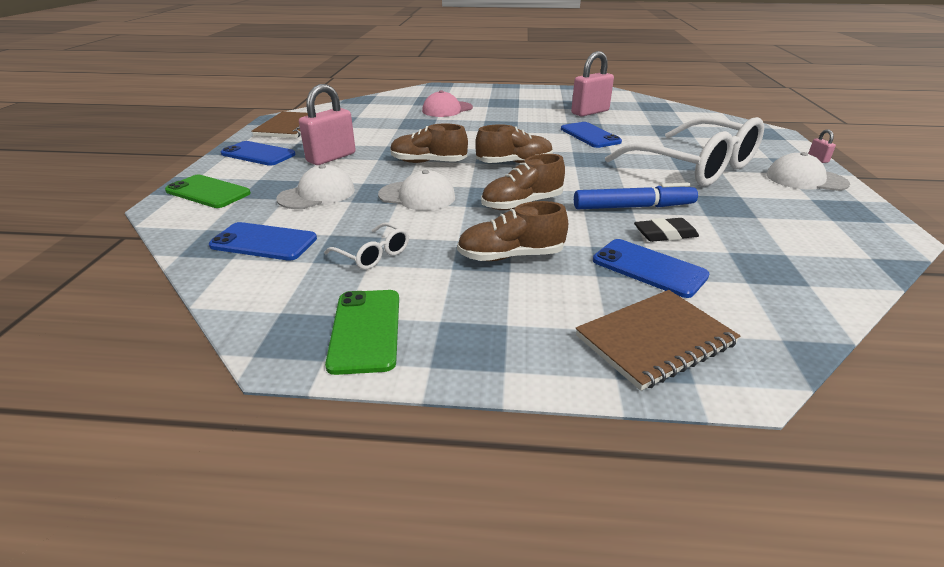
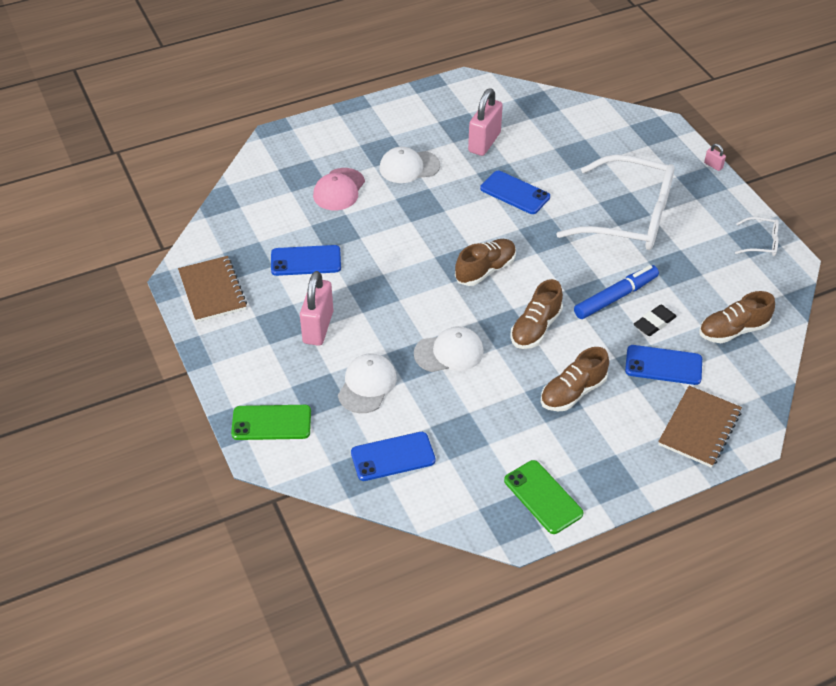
camera: 30 degrees left, 15 degrees up
blue phone [221,141,296,166] -> blue phone moved to [271,245,341,276]
white glasses [324,222,409,270] -> white glasses moved to [735,217,779,256]
brown shoe [390,123,468,163] -> brown shoe moved to [699,291,775,343]
white cap [766,152,850,191] -> white cap moved to [379,147,440,183]

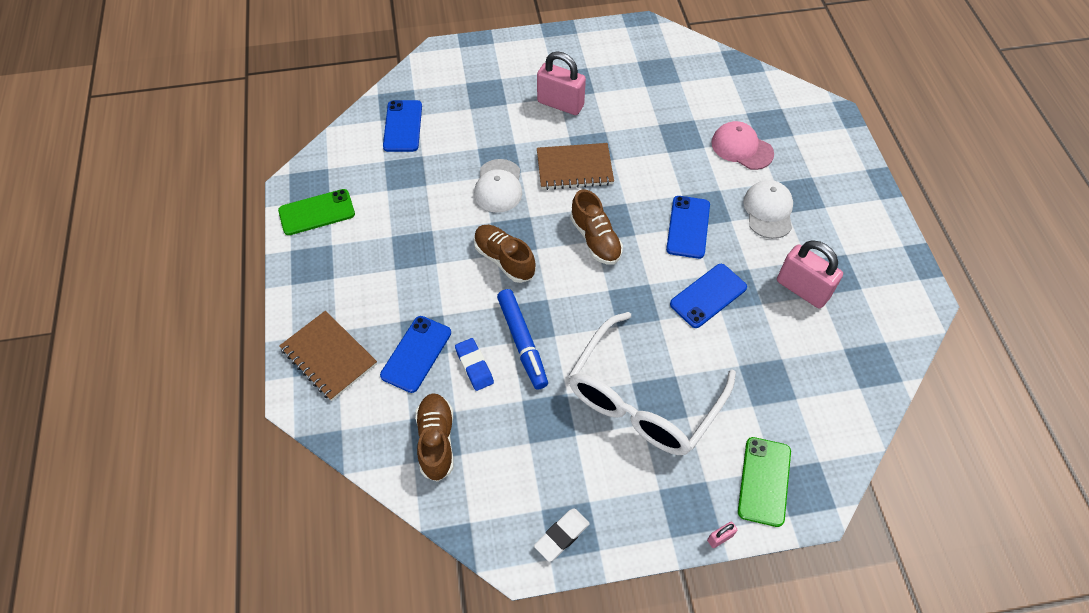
camera: 105 degrees right, 10 degrees up
brown notebook [178,256,247,322] -> brown notebook moved to [537,143,614,190]
green phone [231,405,311,440] -> green phone moved to [738,437,791,527]
blue phone [271,245,341,276] -> blue phone moved to [666,196,710,259]
white cap [338,353,397,413] -> none
brown shoe [541,347,609,411] -> none
black eraser [634,305,677,336] -> blue eraser [455,338,494,391]
white glasses [735,217,779,256] -> white eraser [534,508,590,562]

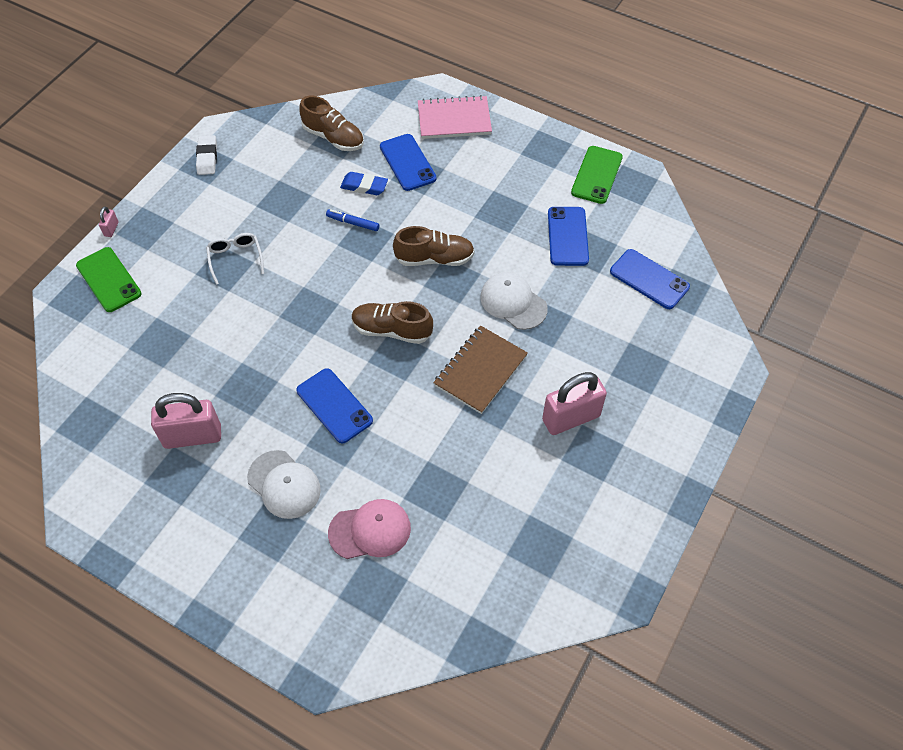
camera: 130 degrees right, 0 degrees up
brown notebook [279,311,377,401] -> pink notebook [418,95,492,139]
blue marker [497,289,548,390] -> blue marker [326,209,379,231], size x0.54
white glasses [568,312,736,455] -> white glasses [206,233,264,285], size x0.41
blue phone [670,264,747,328] -> blue phone moved to [548,207,589,266]

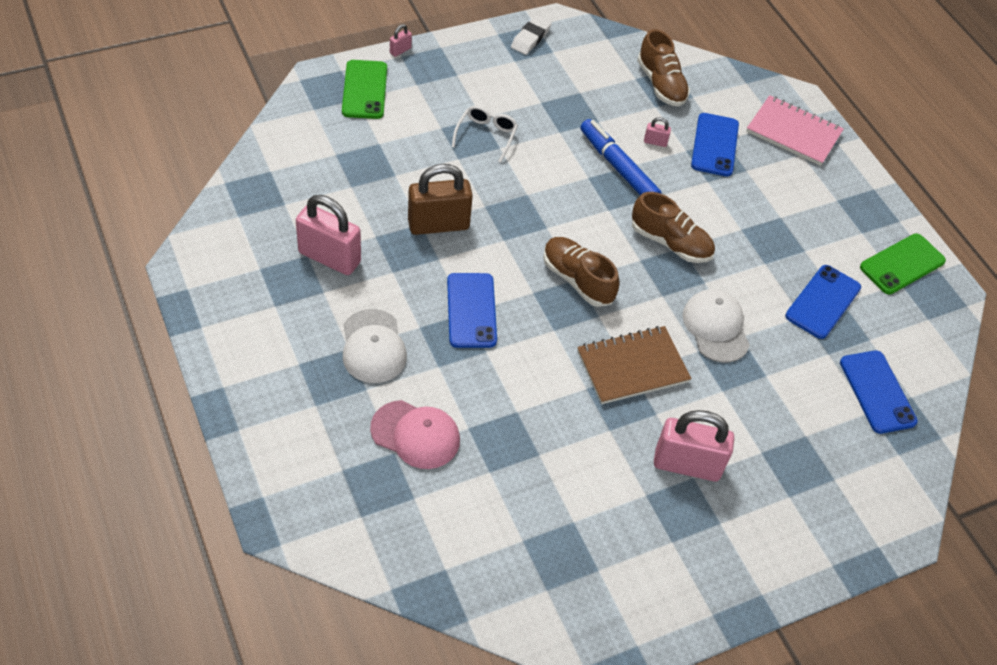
camera: 30 degrees right, 5 degrees down
blue marker [326,209,379,231] -> blue marker [580,119,662,195], size x1.85
blue eraser [340,172,388,195] -> pink padlock [644,117,671,147]
none -> brown padlock [408,164,473,235]

